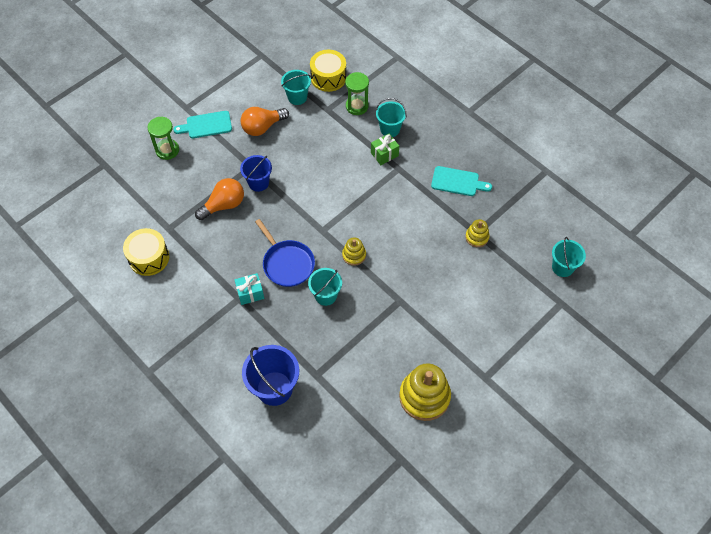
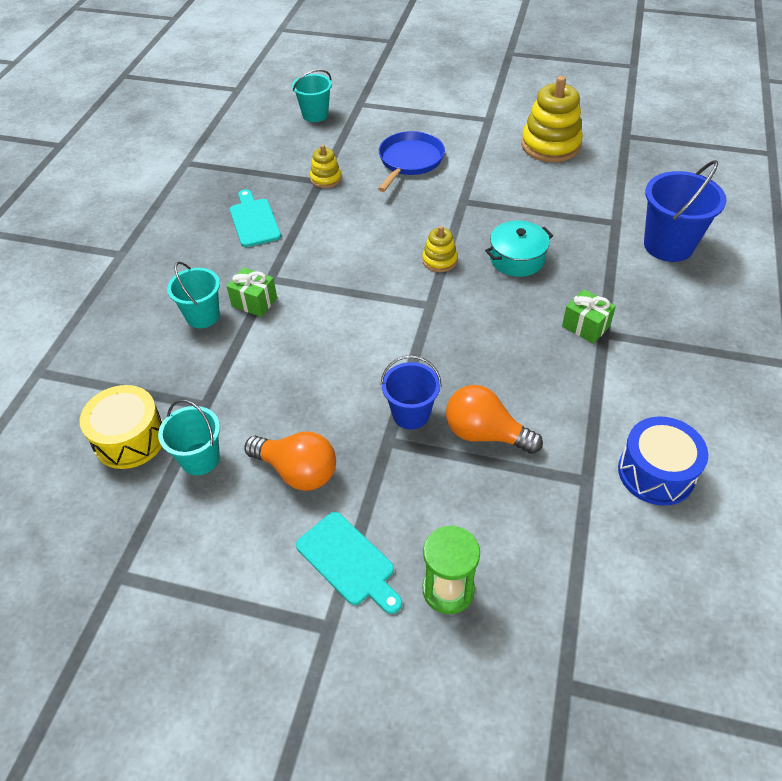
camera: 120 degrees left, 10 degrees down
yellow drum [123,228,169,276] -> blue drum [618,416,708,506]
turquoise gift [234,273,264,305] -> green gift [562,289,616,344]
blue pan [255,219,315,287] -> blue pan moved to [378,131,445,192]
turquoise bucket [308,268,342,306] -> turquoise pot [485,221,553,277]
green hourglass [345,72,369,115] -> none

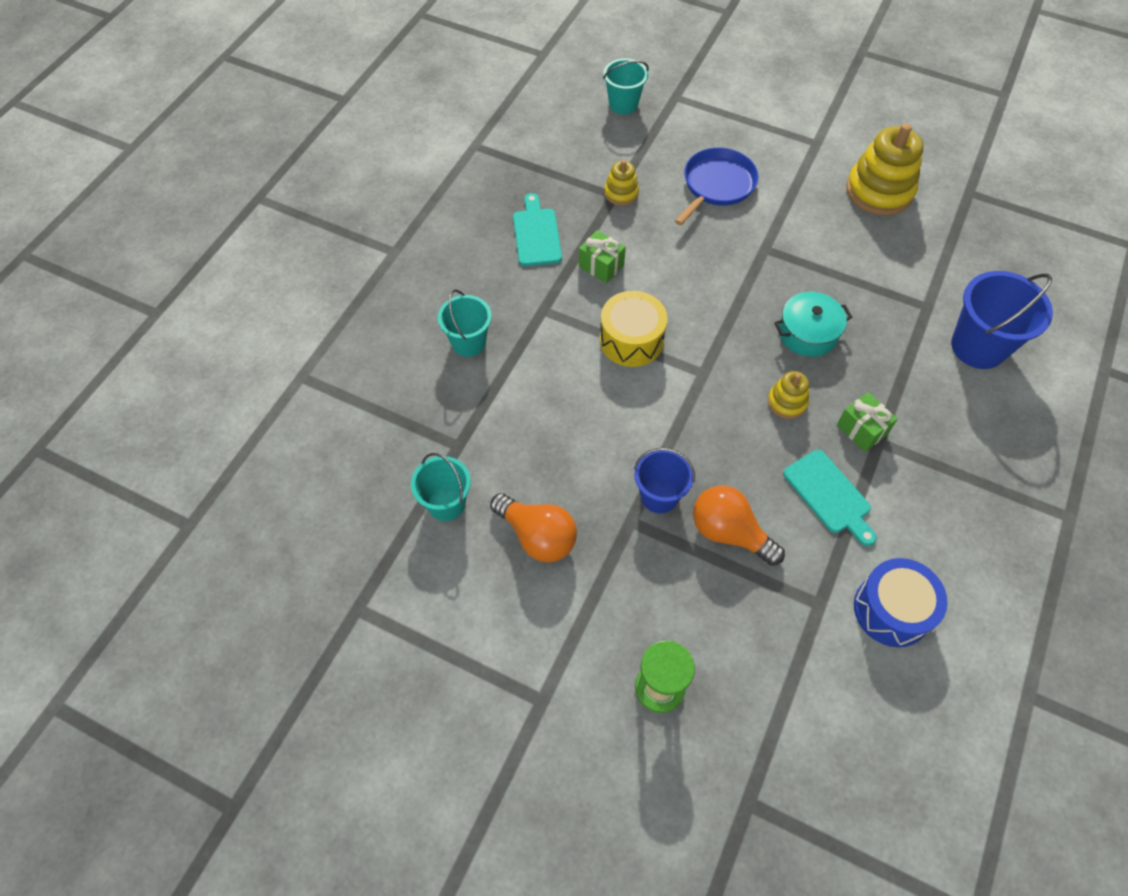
camera: 10 degrees right, 10 degrees up
yellow drum [80,385,163,469] -> yellow drum moved to [600,291,668,367]
green gift [227,267,277,317] -> green gift moved to [579,230,626,283]
turquoise cutting board [296,512,402,614] -> turquoise cutting board moved to [783,450,877,546]
yellow stacking toy [422,226,458,272] -> yellow stacking toy moved to [768,371,809,419]

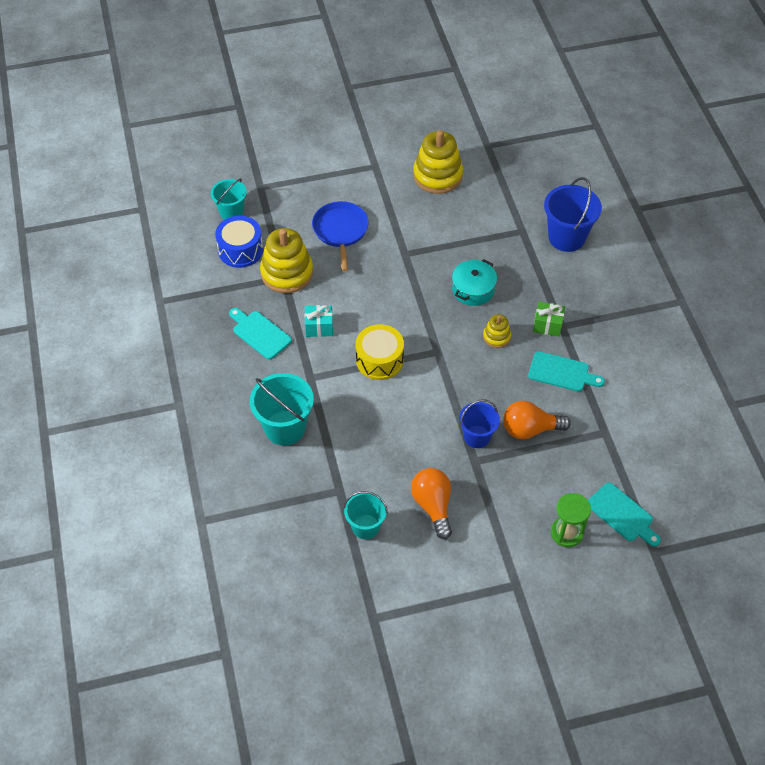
camera: 40 degrees left, 5 degrees down
turquoise bucket [438,290,492,357] -> turquoise bucket [250,373,314,446], size x1.56
orange light bulb [490,493,577,562] -> orange light bulb turned 105 degrees counterclockwise [411,468,452,539]
green gift [579,230,626,283] -> turquoise gift [304,305,333,337]
yellow stacking toy [604,160,639,206] -> yellow stacking toy [260,228,313,293], size x1.95
blue drum [854,558,947,647] -> blue drum moved to [215,216,263,268]
none -> turquoise cutting board [588,483,661,547]

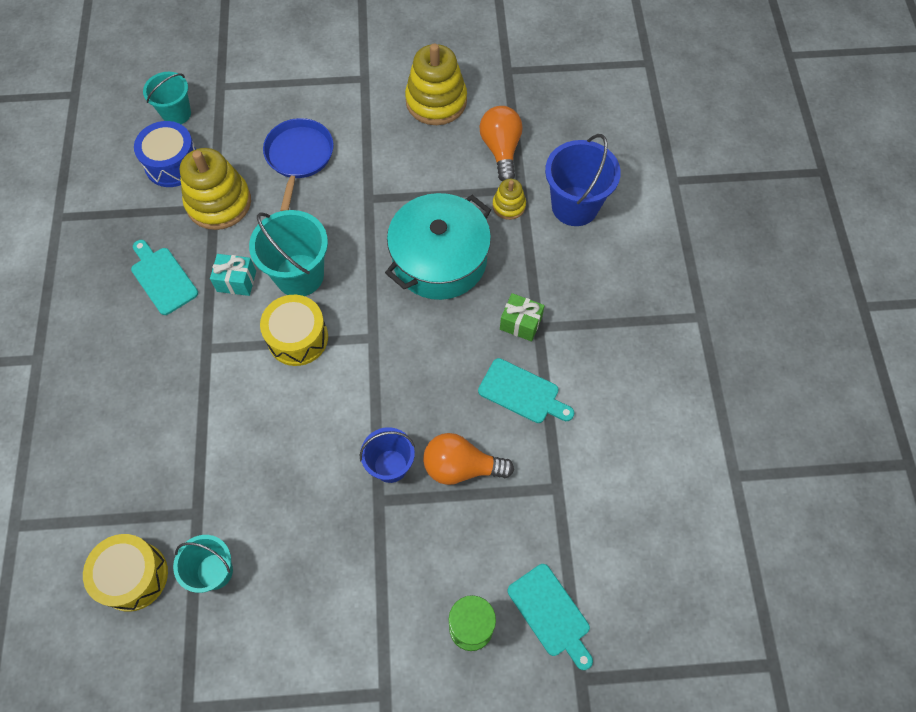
camera: 10 degrees right, 10 degrees up
turquoise bucket [250,373,314,446] -> turquoise bucket moved to [249,210,328,296]
orange light bulb [411,468,452,539] -> orange light bulb moved to [480,106,523,181]
turquoise pot [452,259,497,306] -> turquoise pot [385,193,491,300], size x1.75
yellow stacking toy [483,314,511,348] -> yellow stacking toy moved to [492,179,526,220]
none -> yellow drum [83,534,168,612]

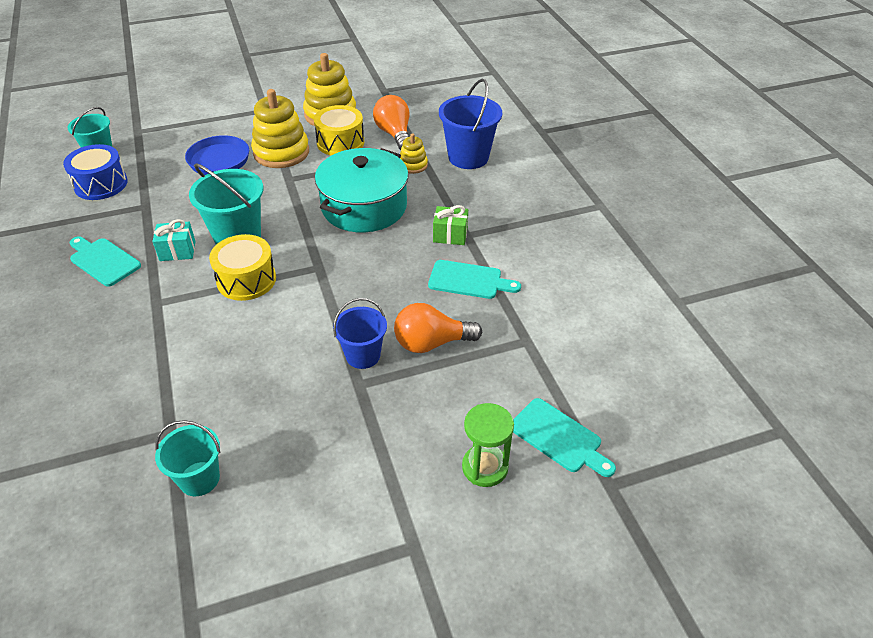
camera: 15 degrees left, 20 degrees down
yellow drum [83,534,168,612] -> yellow drum moved to [314,105,364,156]
yellow stacking toy [180,148,251,230] -> yellow stacking toy moved to [251,89,309,168]

